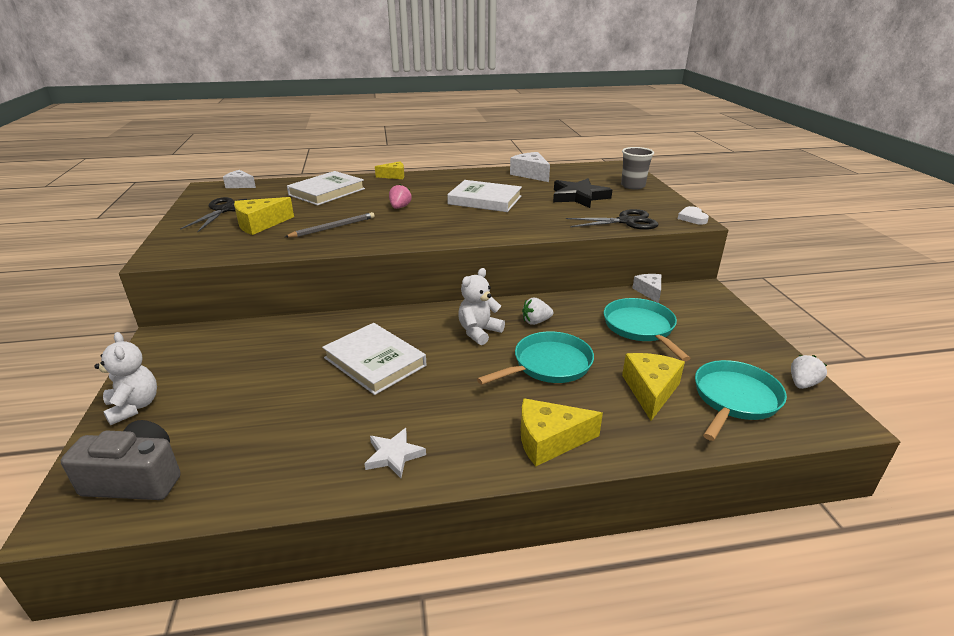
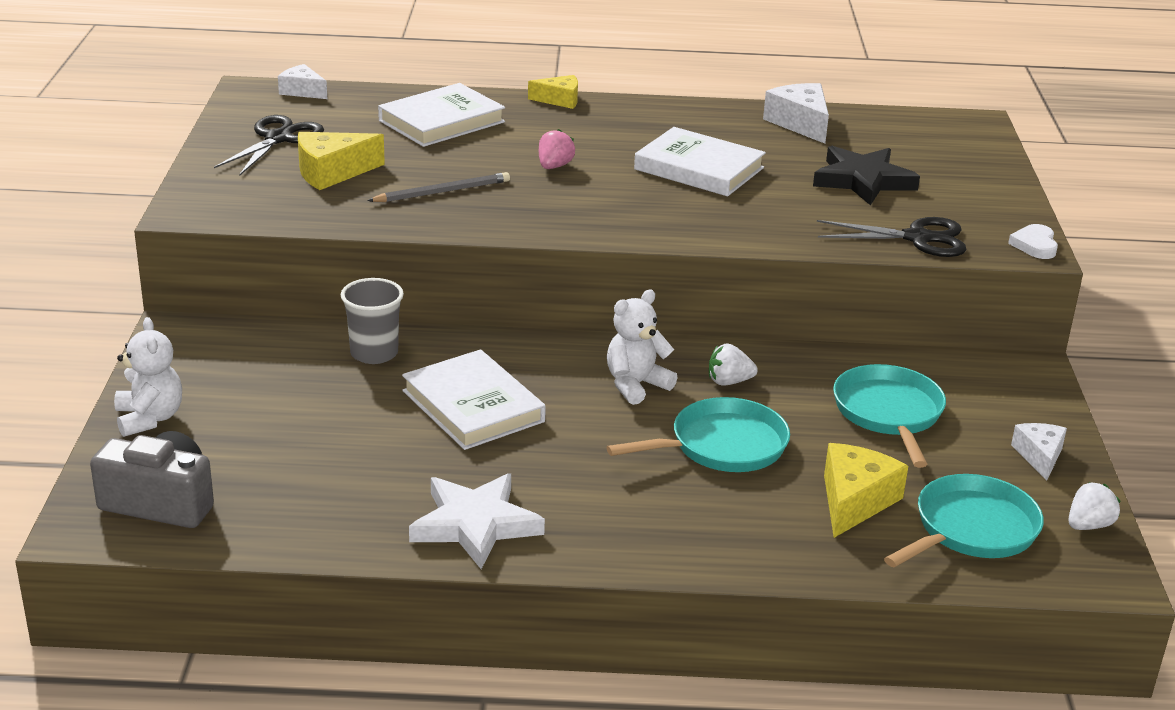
camera: 10 degrees right, 0 degrees up
white star [364,428,426,478] -> white star [409,473,545,569], size x1.68
yellow cheese [521,398,603,466] -> none
grey cup [621,147,654,190] -> grey cup moved to [341,278,404,364]
white cheese [633,274,661,303] -> white cheese moved to [1011,423,1067,480]

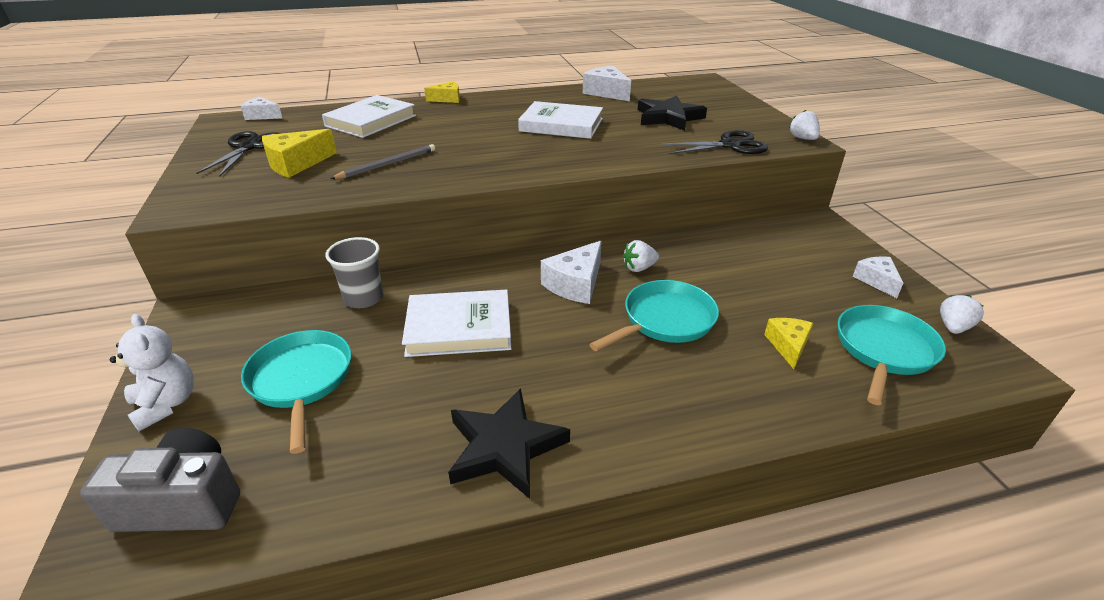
camera: 15 degrees left, 5 degrees up
white book [402,349,546,450] -> white book turned 45 degrees counterclockwise [402,289,512,357]
white star [409,473,545,569] -> black star [448,388,570,499]
pink strawberry [539,129,575,169] -> none
white teddy bear [607,290,678,405] -> white cheese [541,241,602,304]
yellow cheese [824,443,908,538] -> yellow cheese [764,318,813,369], size x0.65
turquoise pan [833,364,946,468] -> turquoise pan moved to [241,330,351,454]
white heart [1008,224,1058,259] -> white strawberry [789,110,820,140]

